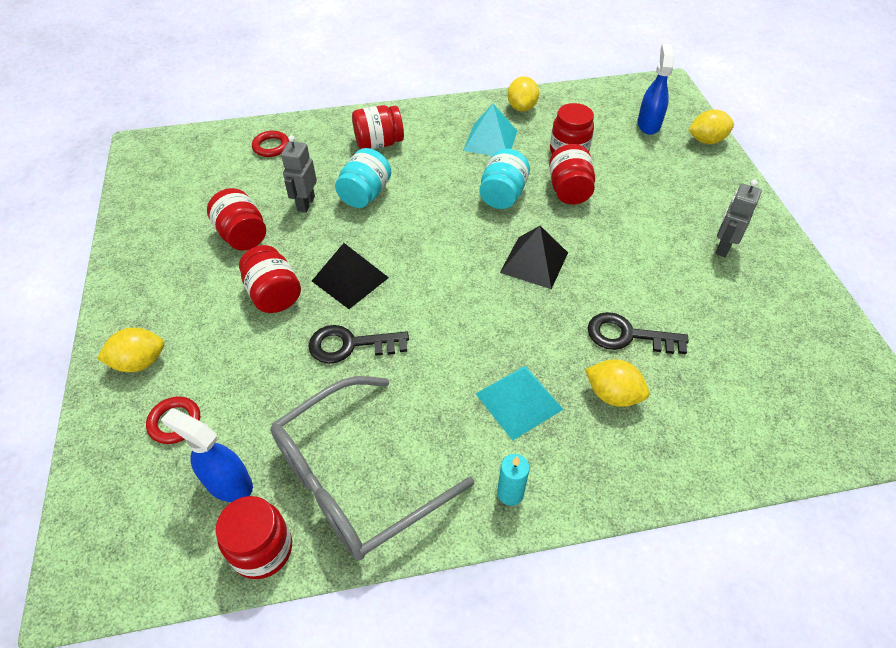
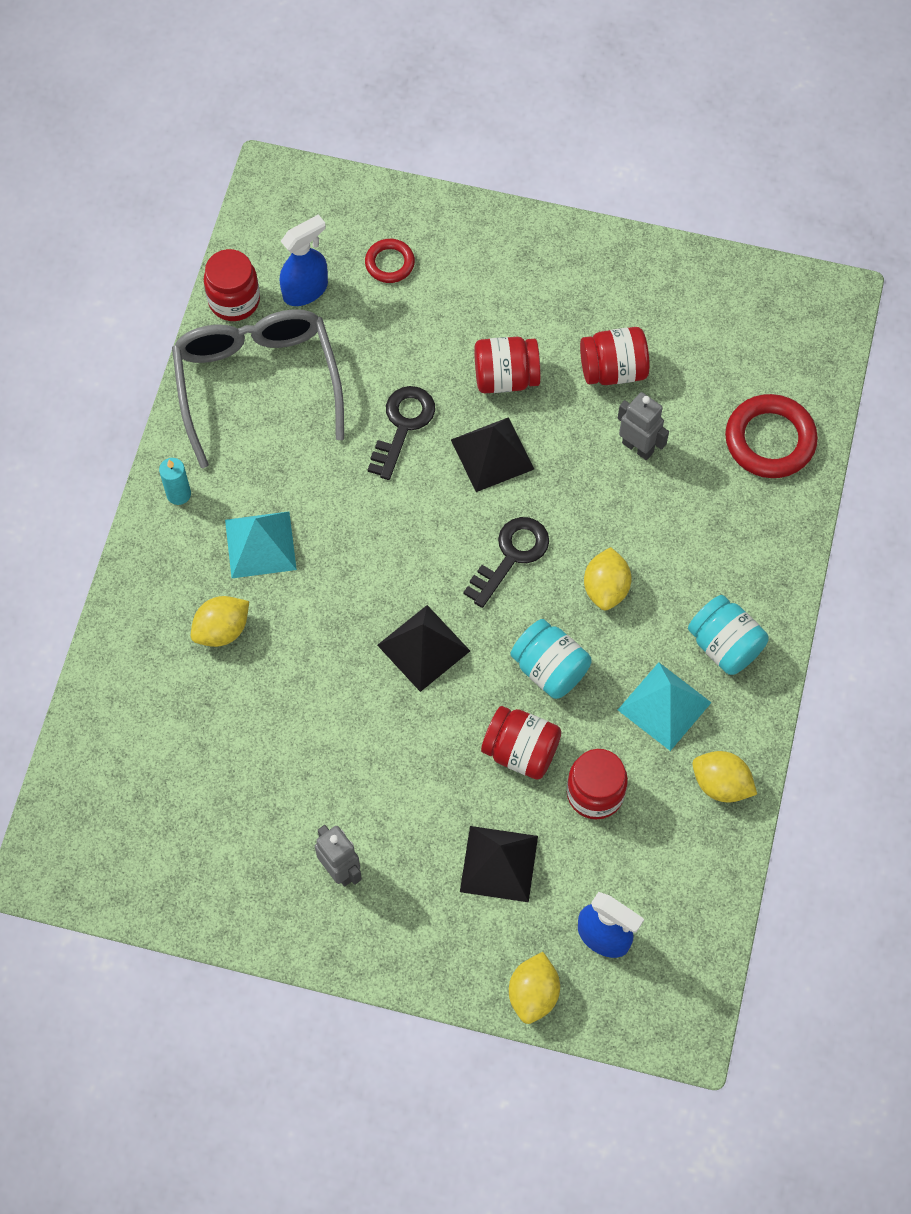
camera: 115 degrees right, 15 degrees up
yellow lemon [97,328,164,372] -> yellow lemon moved to [584,547,632,610]
red ring [252,131,289,157] -> red ring [725,394,818,478], size x1.77
turquoise jar [335,148,391,208] -> turquoise jar moved to [688,595,769,675]
red jar [352,105,404,149] -> none
black key [588,312,689,354] -> black key moved to [463,517,549,608]
none -> black pyramid [460,826,538,902]

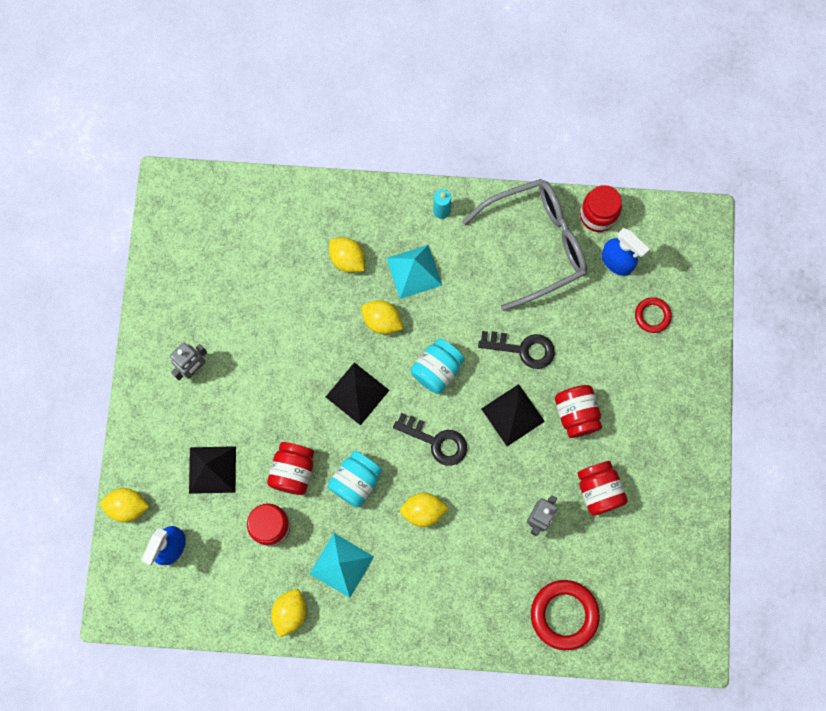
camera: 80 degrees right, 10 degrees up
turquoise jar [688,595,769,675] -> turquoise jar moved to [411,338,465,394]
none -> yellow lemon [361,300,403,334]

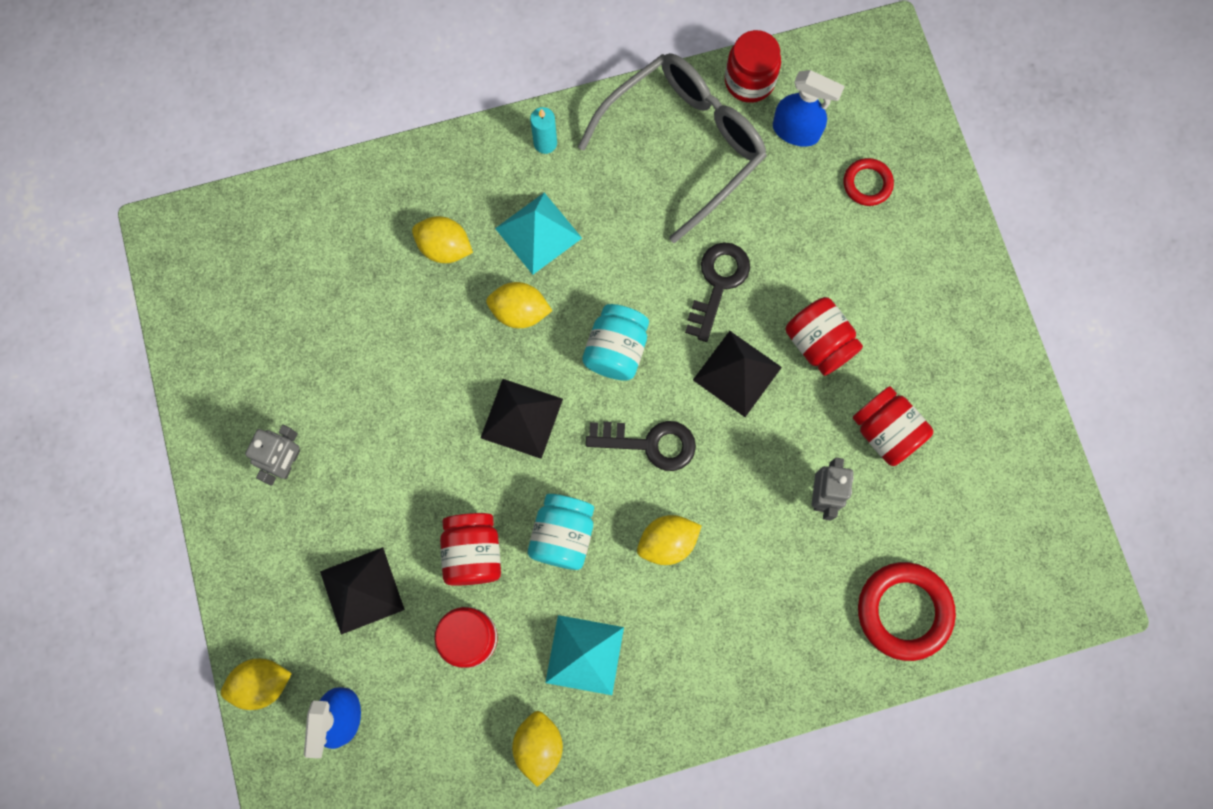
camera: 20 degrees left, 0 degrees up
black key [478,331,555,369] -> black key turned 60 degrees counterclockwise [685,242,750,342]

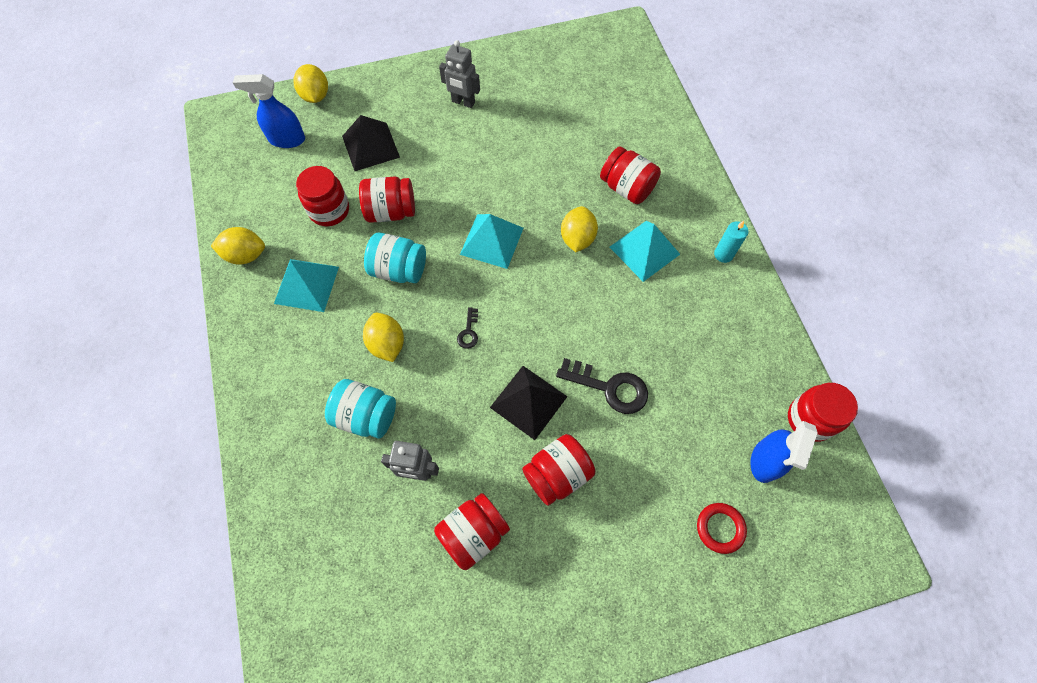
camera: 90 degrees right, 10 degrees down
yellow lemon [412,216,473,263] -> red jar [600,147,661,204]
black pyramid [481,379,563,459] -> turquoise pyramid [460,214,524,269]
grey glasses [578,53,767,243] -> none
turquoise jar [582,304,649,381] -> turquoise jar moved to [325,379,396,438]
black key [586,421,696,471] -> black key [457,307,478,349], size x0.50
red ring [858,562,956,661] -> none

